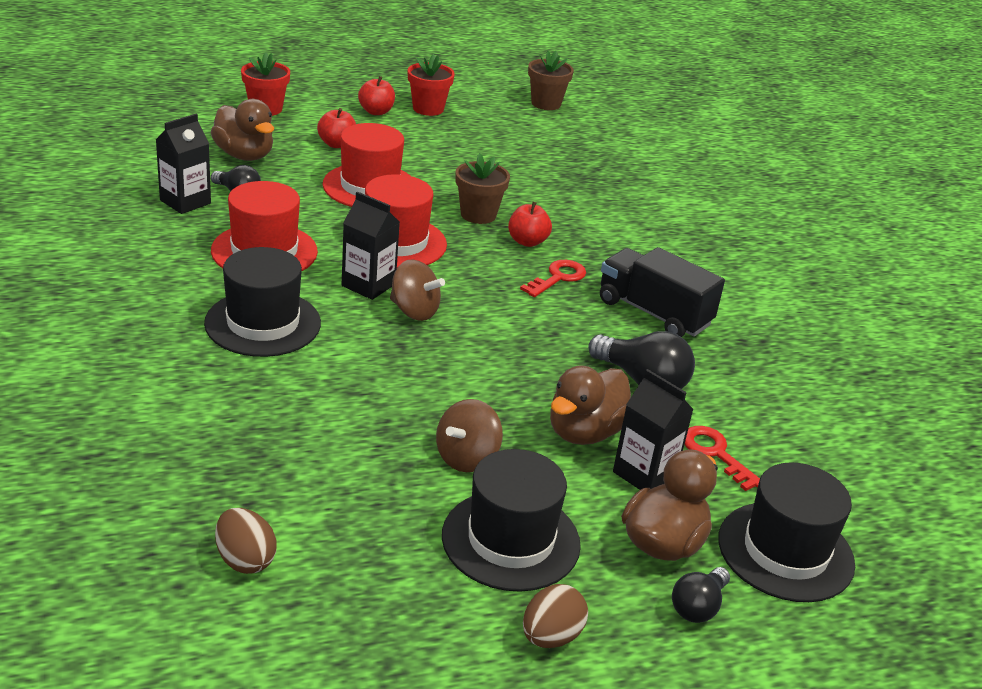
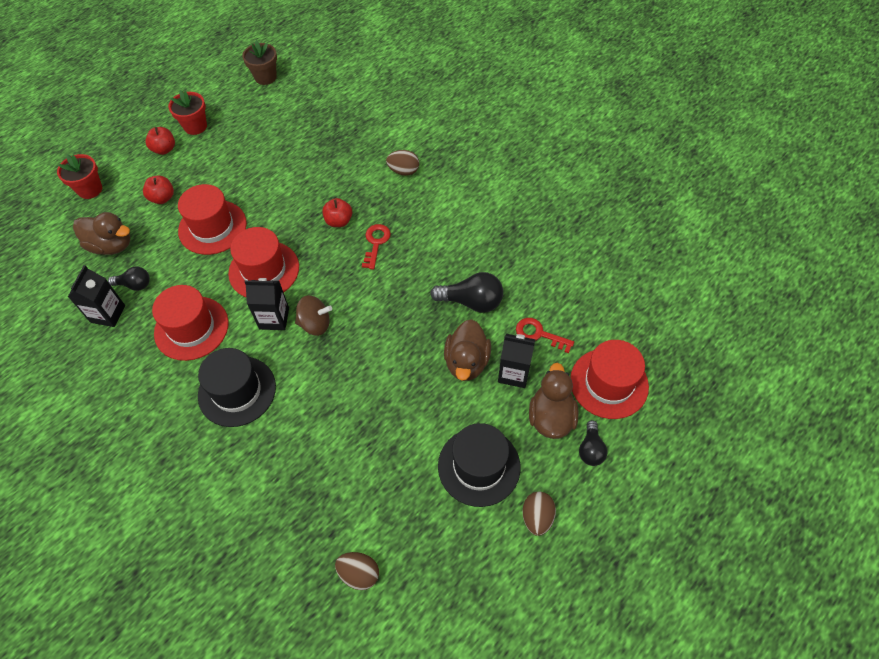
camera: 25 degrees left, 25 degrees up
brown spinning top [436,399,503,472] -> none
brown flower pot [455,153,510,224] -> none
black truck [600,247,725,337] -> none
black hat [718,462,855,602] -> red hat [570,340,649,419]
none -> brown egg [386,150,419,176]

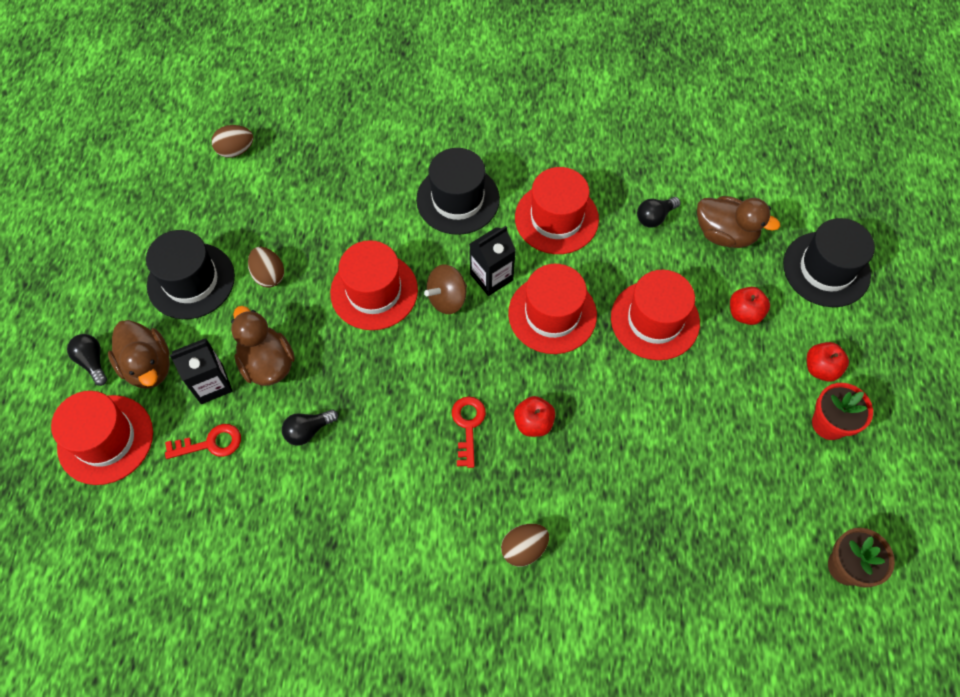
camera: 140 degrees right, 5 degrees up
red flower pot [57,154,102,199] -> black hat [783,218,875,307]
black carton [68,265,125,327] -> none
brown duck [73,212,130,255] -> brown duck turned 135 degrees counterclockwise [697,196,780,248]
red key [362,224,391,270] -> red key turned 150 degrees counterclockwise [452,397,486,468]
black light bulb [430,272,503,313] -> black light bulb [282,409,338,446], size x0.62
brown egg [522,491,556,536] -> brown egg moved to [248,247,284,288]
none -> red hat [330,240,418,330]

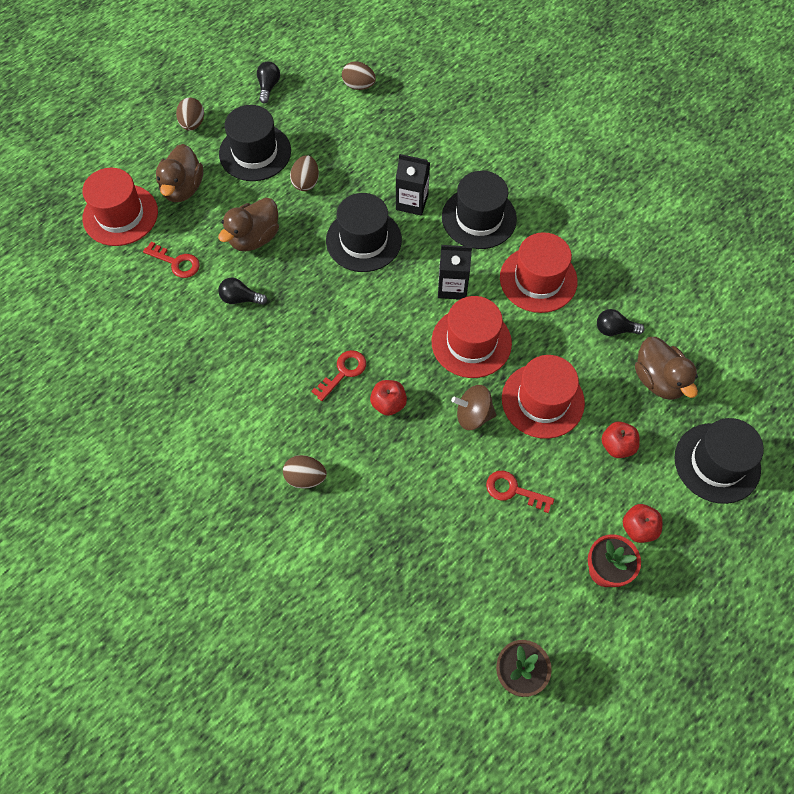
camera: 40 degrees right, 0 degrees up
black light bulb [67,334,107,386] -> black light bulb moved to [257,61,280,104]
black carton [170,338,233,404] -> black carton moved to [396,154,430,216]
brown duck [231,306,295,386] -> brown duck turned 150 degrees counterclockwise [218,198,279,251]
red hat [330,240,418,330] -> black hat [326,193,402,272]
brown spinning top [424,264,467,314] -> brown spinning top moved to [451,385,496,430]
none -> brown egg [176,98,204,131]
none -> red key [486,471,554,513]

